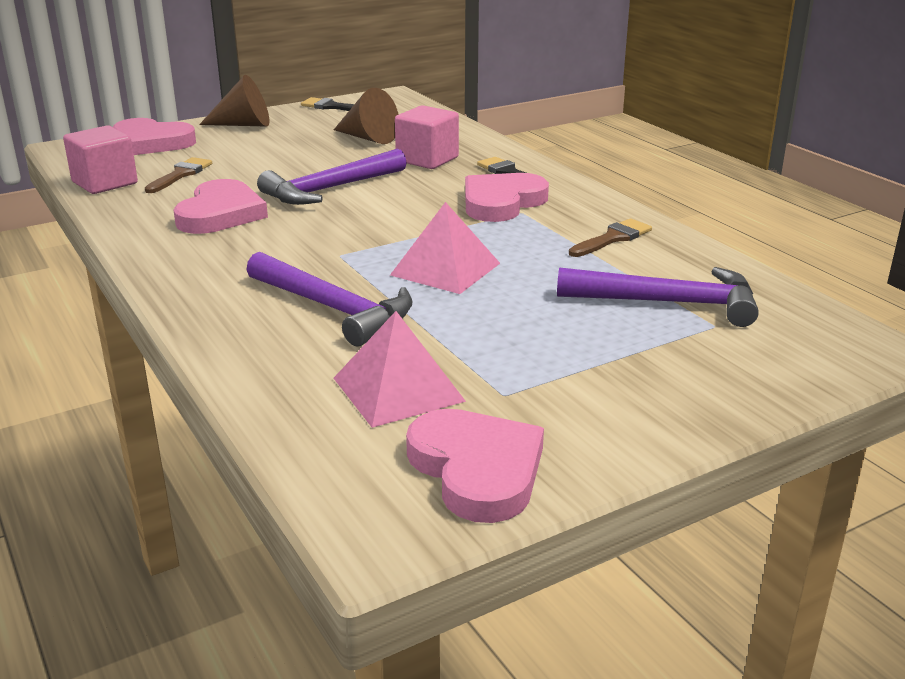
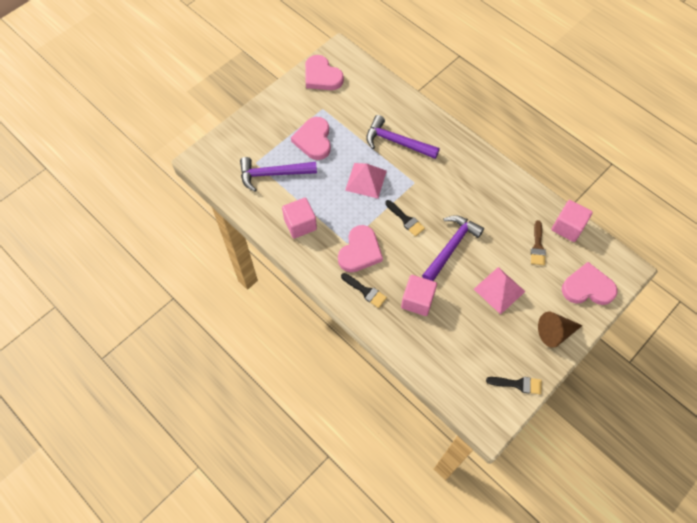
camera: 165 degrees right, 35 degrees up
pink heart [173,179,268,234] -> pink heart moved to [291,117,331,160]
brown cone [334,88,398,144] -> none
pink pyramid [334,311,466,428] -> pink pyramid moved to [474,267,525,315]
brown brush [569,218,652,257] -> pink cube [282,198,317,239]
none -> black brush [385,200,425,237]

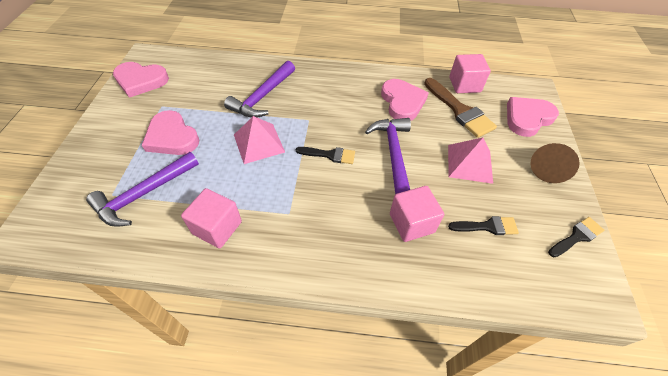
camera: 40 degrees left, 10 degrees down
pink heart [338,225,383,272] -> pink heart moved to [381,79,429,121]
black brush [341,273,387,308] -> black brush moved to [448,216,519,235]
purple hammer [366,115,440,159] -> purple hammer turned 45 degrees counterclockwise [224,61,295,118]
brown brush [531,220,546,265] -> brown brush [424,78,497,138], size x1.69

